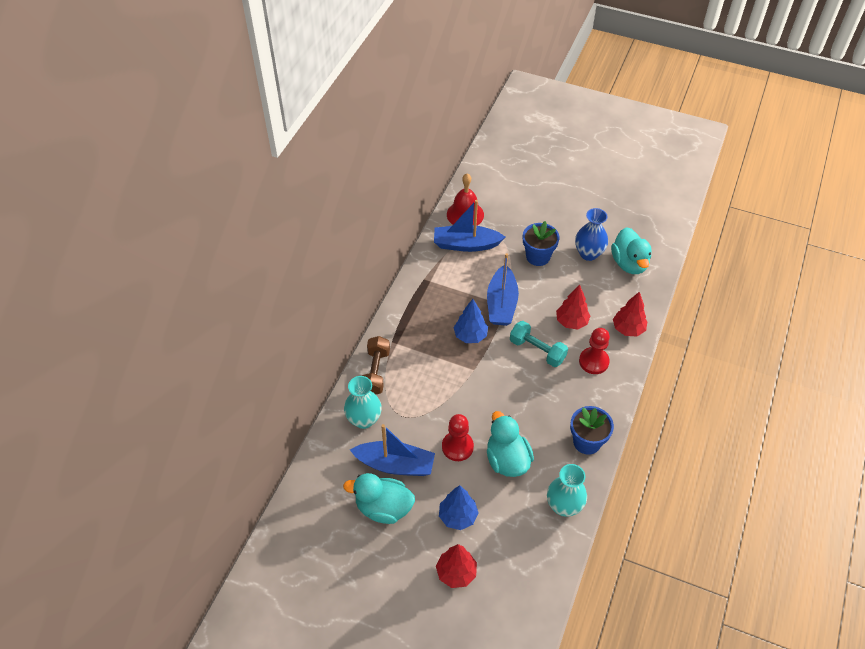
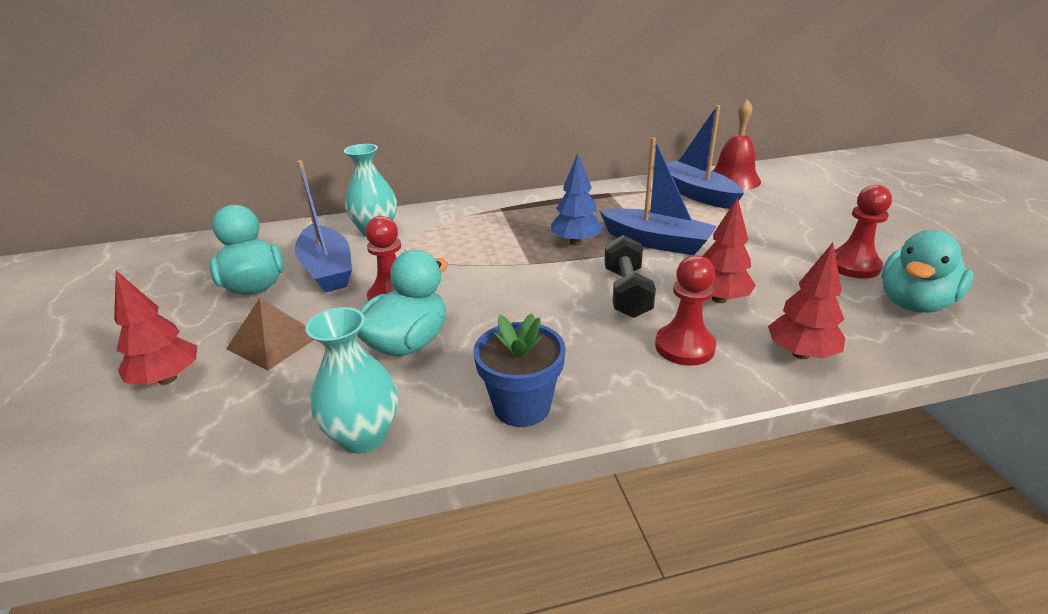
camera: 55 degrees right, 20 degrees down
brown dumbbell [362,336,390,394] -> none
blue tree [439,485,479,530] -> brown pyramid [226,298,314,371]
blue boat [487,253,519,326] -> blue boat turned 120 degrees counterclockwise [599,137,717,255]
turquoise dumbbell [510,321,568,367] -> black dumbbell [604,235,656,318]
blue flower pot [523,221,560,266] -> none
blue vase [575,208,608,261] -> red pawn [835,185,892,278]

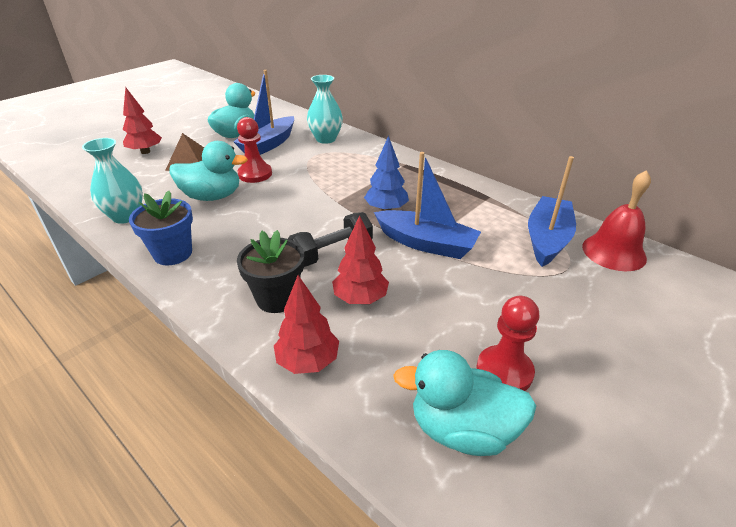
camera: 55 degrees right, 5 degrees up
blue boat [599,137,717,255] -> blue boat turned 60 degrees counterclockwise [374,152,481,259]
red pawn [655,255,716,366] -> black flower pot [237,230,304,313]

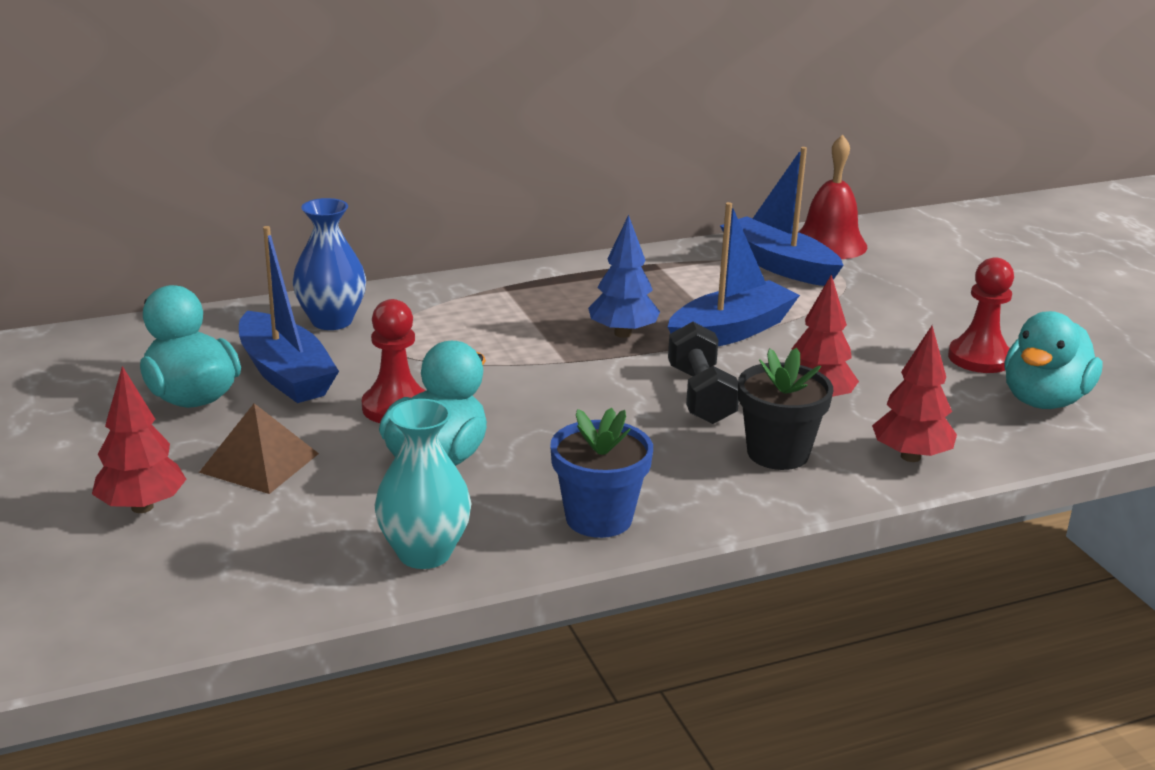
camera: 65 degrees left, 10 degrees down
turquoise vase [307,75,343,144] -> blue vase [292,198,366,330]

